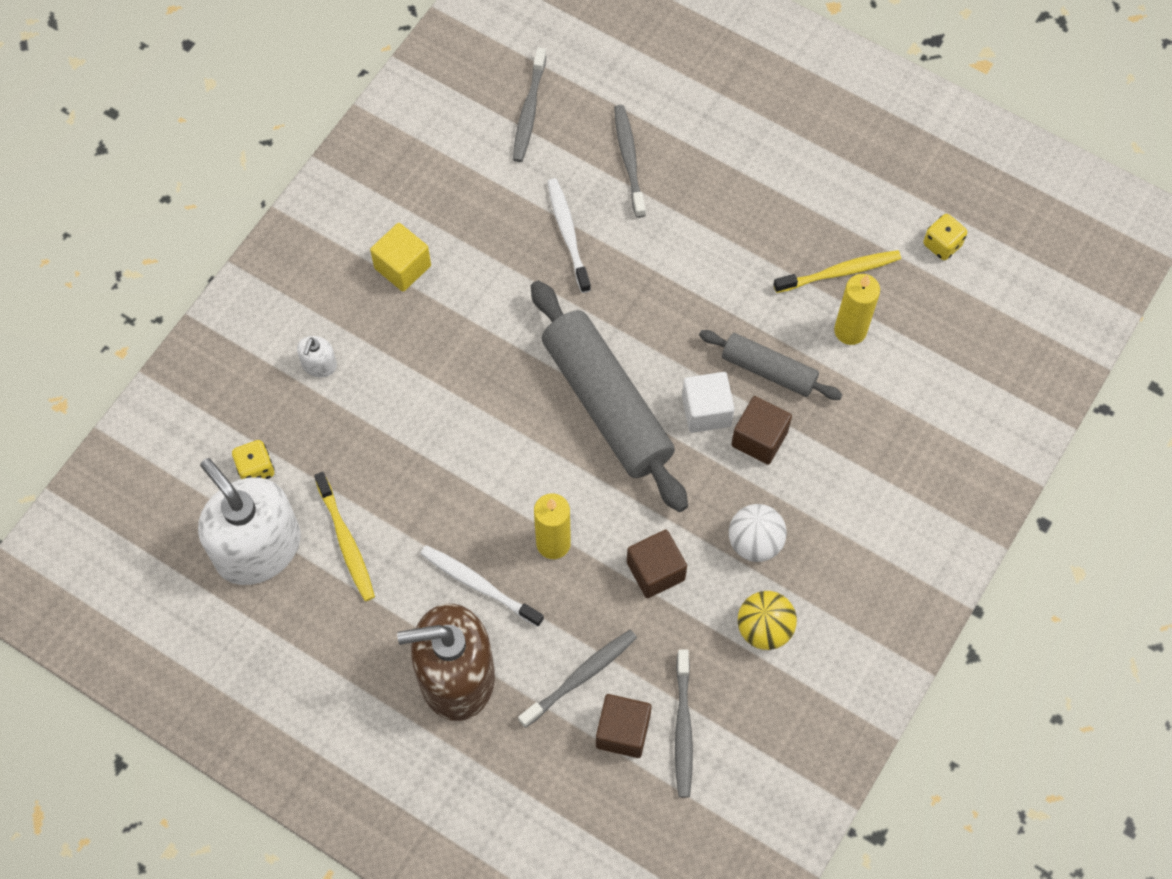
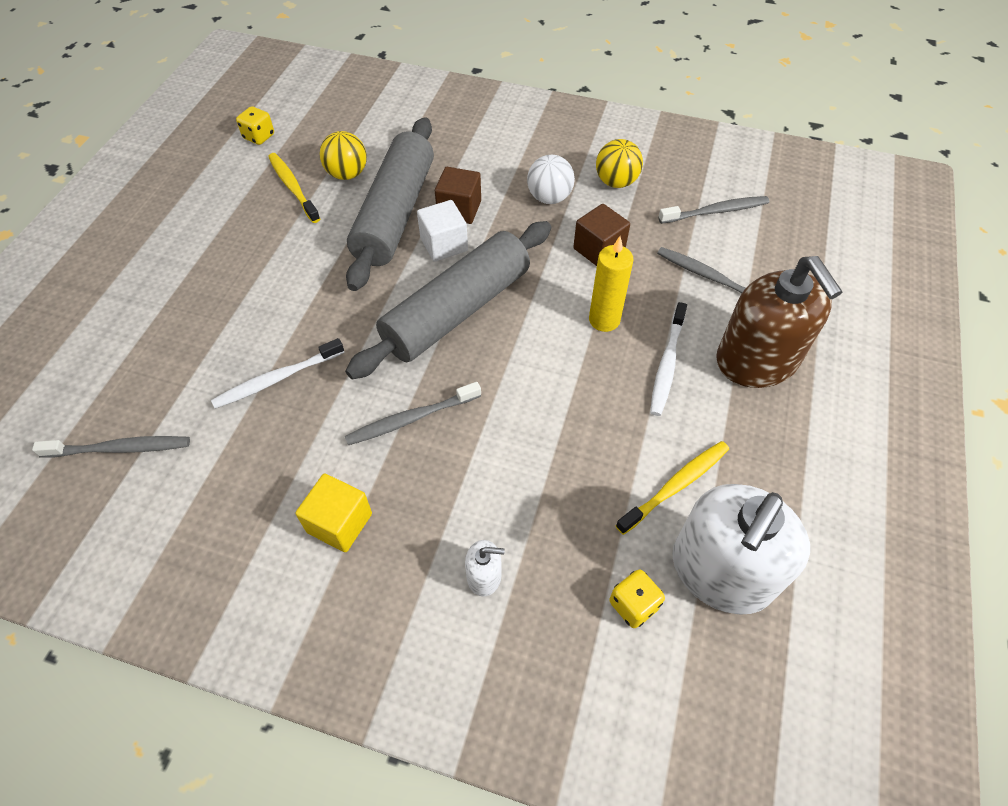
camera: 105 degrees left, 10 degrees down
brown cube [596,694,652,758] -> none
grey toothbrush [614,105,646,218] -> grey toothbrush moved to [345,382,481,445]
grey rolling pin [699,330,842,400] -> grey rolling pin [346,117,434,291], size x1.82
yellow candle [834,274,880,345] -> yellow ball [319,131,367,180]

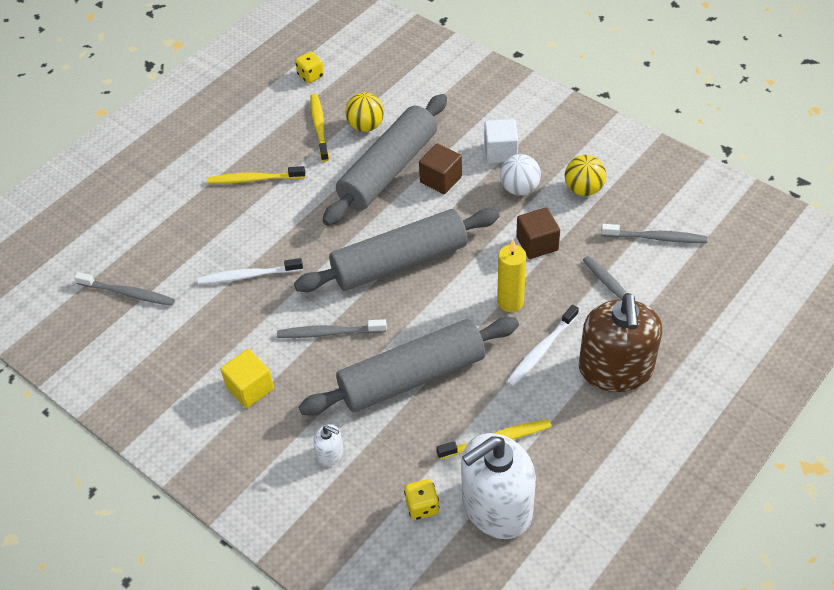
camera: 25 degrees right, 5 degrees down
white cube [417,200,468,262] -> white cube moved to [484,119,518,163]
none -> yellow toothbrush [207,166,305,184]
none -> grey rolling pin [299,317,519,416]

